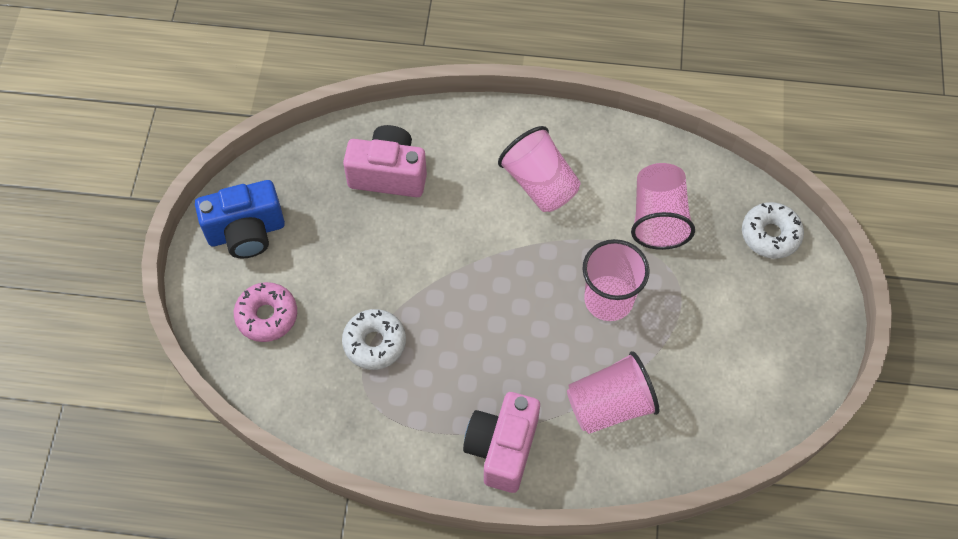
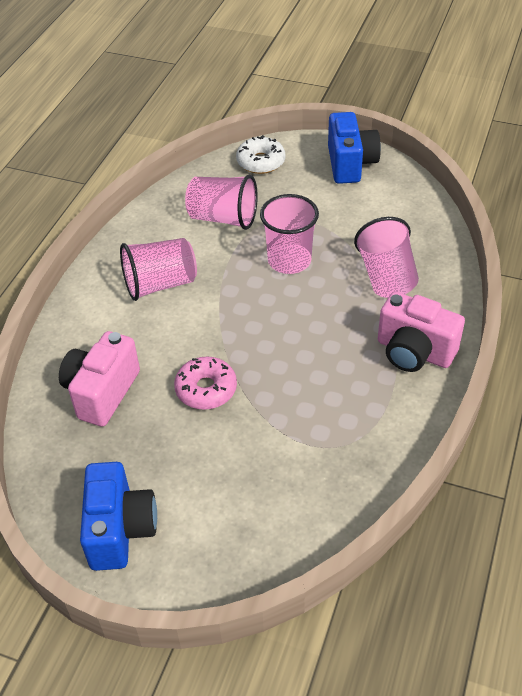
camera: 75 degrees left, 15 degrees down
pink donut [234,282,297,342] -> pink donut moved to [174,356,237,410]
white donut [342,309,406,370] -> none
none -> blue camera [328,112,381,184]

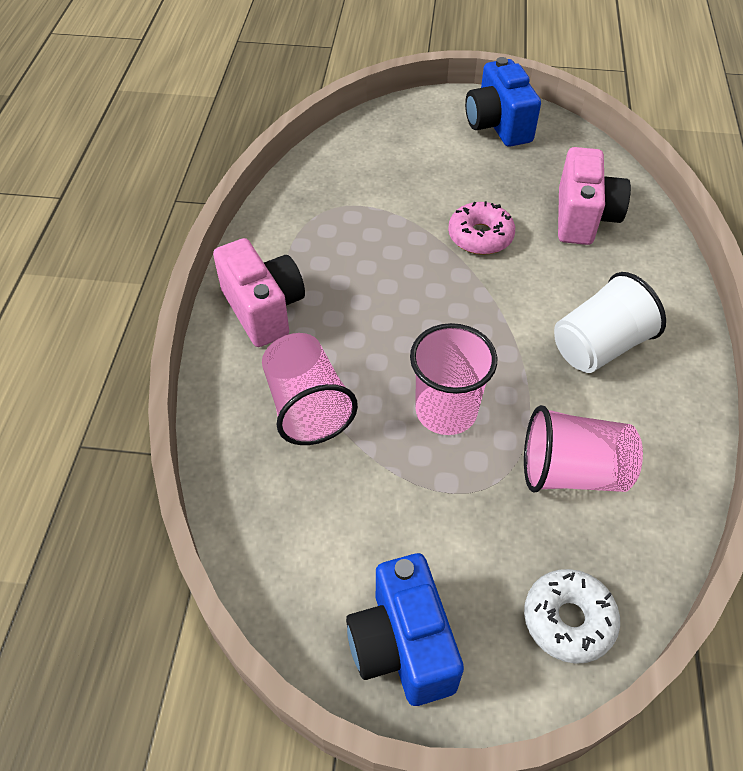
camera: 165 degrees right, 5 degrees up
pink cup [120,238,197,301] -> white cup [554,272,666,373]
pink camera [378,292,465,372] -> pink camera turned 45 degrees clockwise [213,238,305,347]

